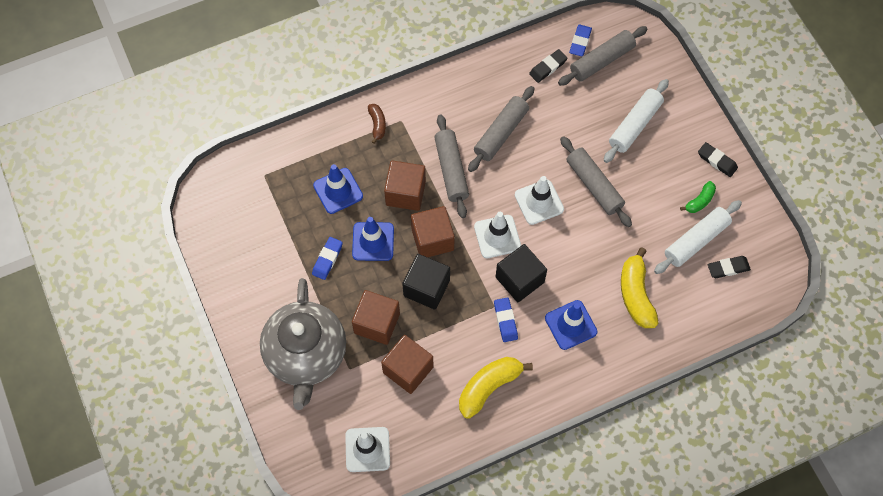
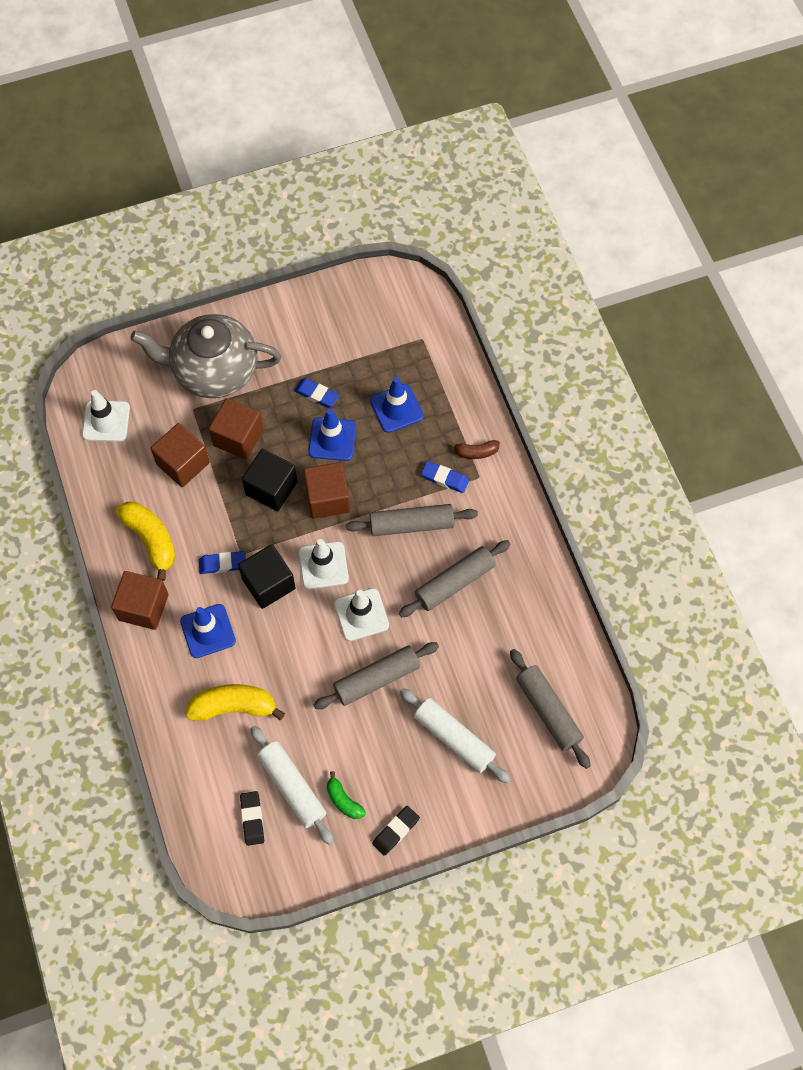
camera: 95 degrees right, 0 degrees up
brown cube [384,160,426,211] -> brown cube moved to [111,571,169,630]
grey rolling pin [468,86,534,172] -> grey rolling pin turned 75 degrees counterclockwise [399,540,510,618]
black eraser [529,49,567,83] -> none
blue eraser [569,25,592,57] -> blue eraser moved to [421,461,469,493]

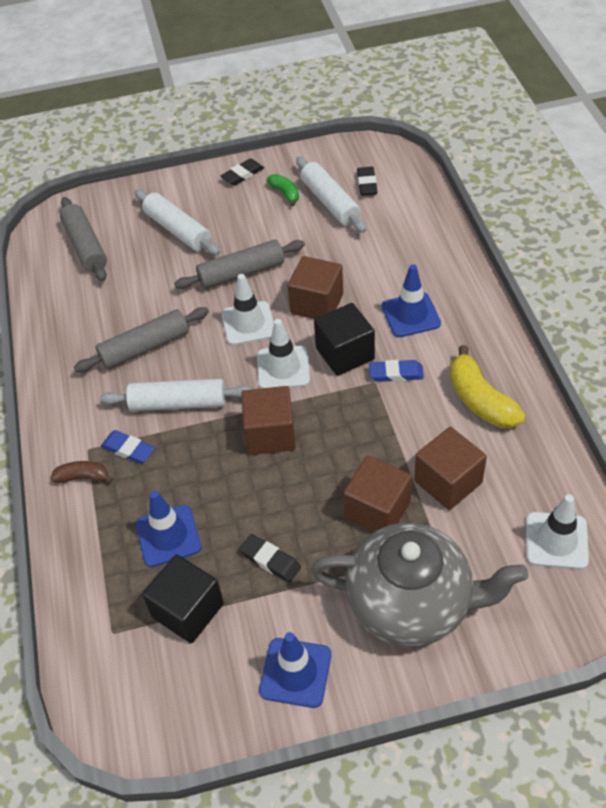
camera: 170 degrees left, 15 degrees down
brown cube [111,571,169,630] -> brown cube moved to [288,256,343,319]
yellow banana [185,684,285,721] -> none
black cube [242,449,298,511] -> black cube moved to [142,554,224,643]
blue eraser [294,378,340,408] -> black eraser [239,534,301,583]
blue traffic cone [308,409,356,461] -> blue traffic cone moved to [259,632,331,708]
grey rolling pin [346,504,478,536] -> white rolling pin [100,379,253,411]

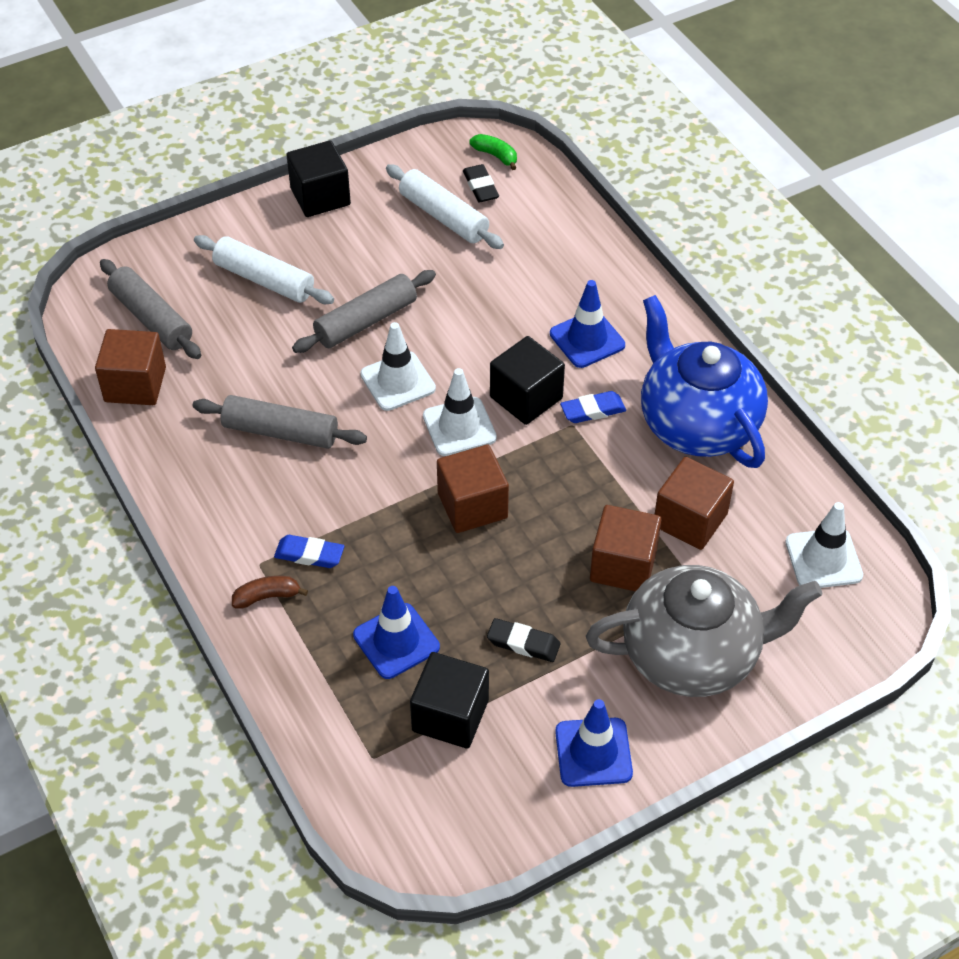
camera: 20 degrees left, 0 degrees up
grey rolling pin [74,307,209,372] -> grey rolling pin turned 60 degrees clockwise [193,395,367,449]
white rolling pin [100,379,253,411] -> none
black eraser [220,158,264,186] -> black cube [286,140,351,217]
green banana [267,174,299,207] -> green banana moved to [469,134,517,170]
brown cube [288,256,343,319] -> brown cube moved to [95,329,166,405]
yellow banana [450,345,525,428] -> blue teapot [641,295,768,468]

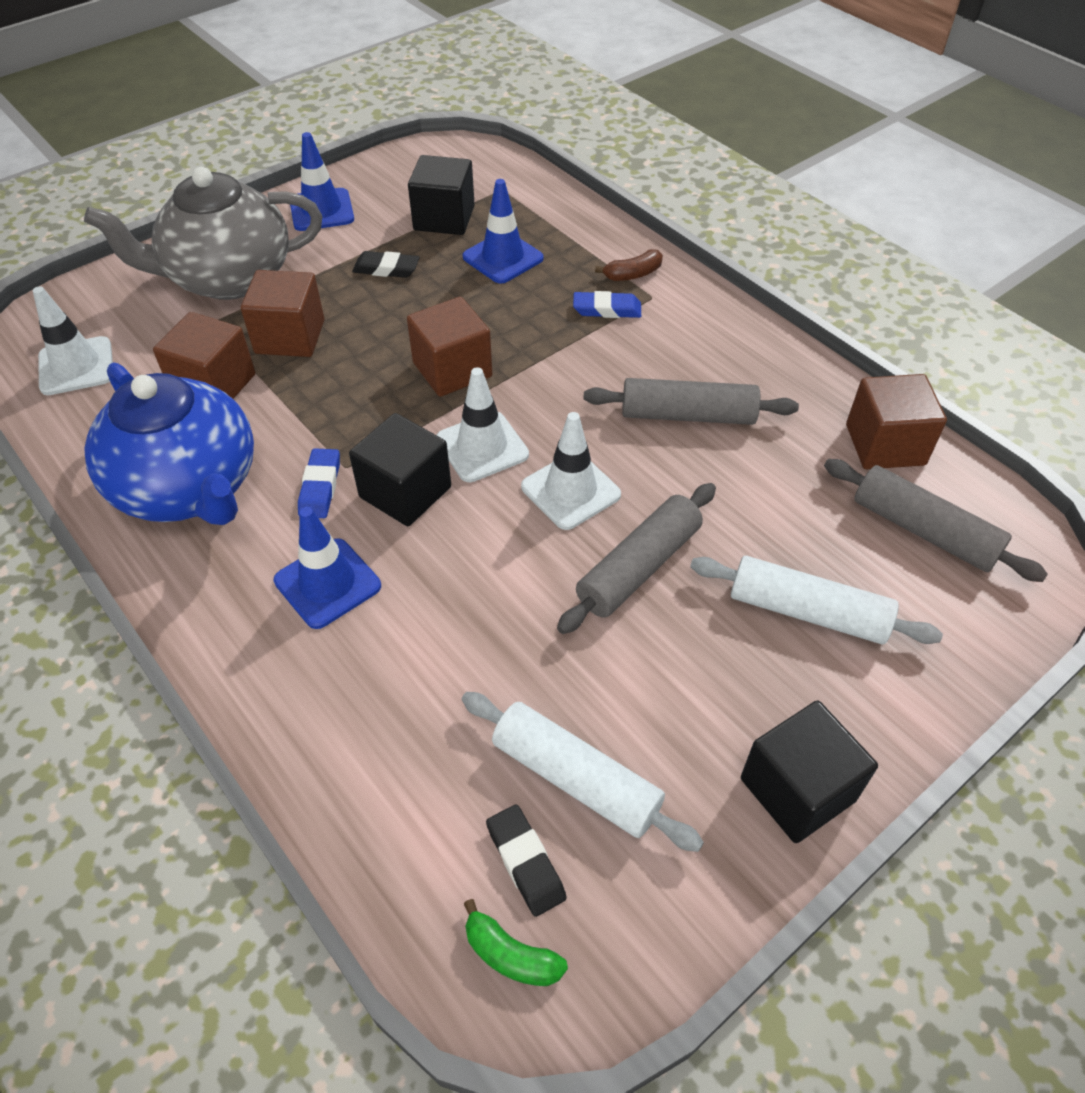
camera: 170 degrees right, 0 degrees up
blue eraser [560,391,626,423] -> blue eraser turned 60 degrees counterclockwise [298,448,340,518]

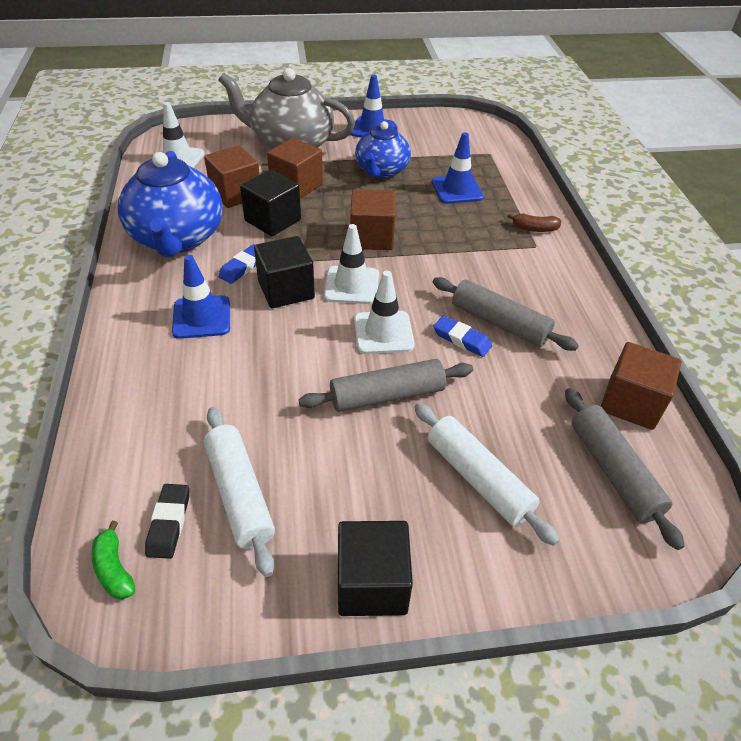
camera: 30 degrees right, 5 degrees down
black eraser [352,251,420,278] -> blue teapot [355,121,411,178]
black cube [408,155,475,235] -> black cube moved to [240,170,301,236]
blue eraser [573,291,641,318] -> blue eraser moved to [433,316,492,357]

